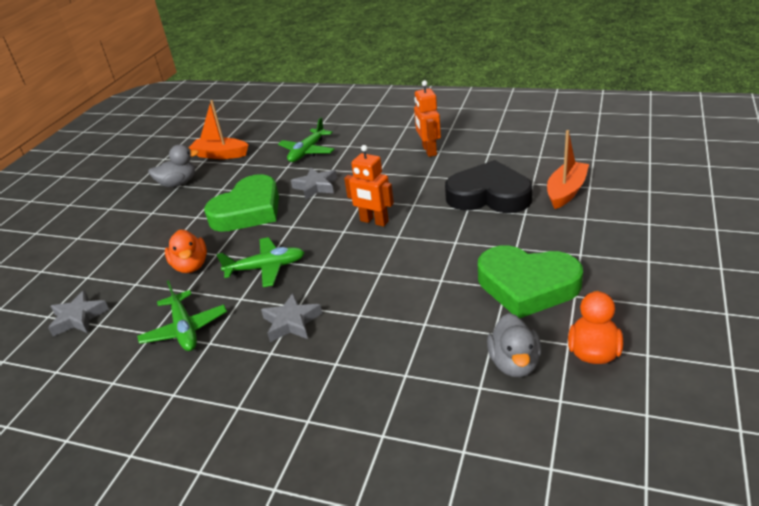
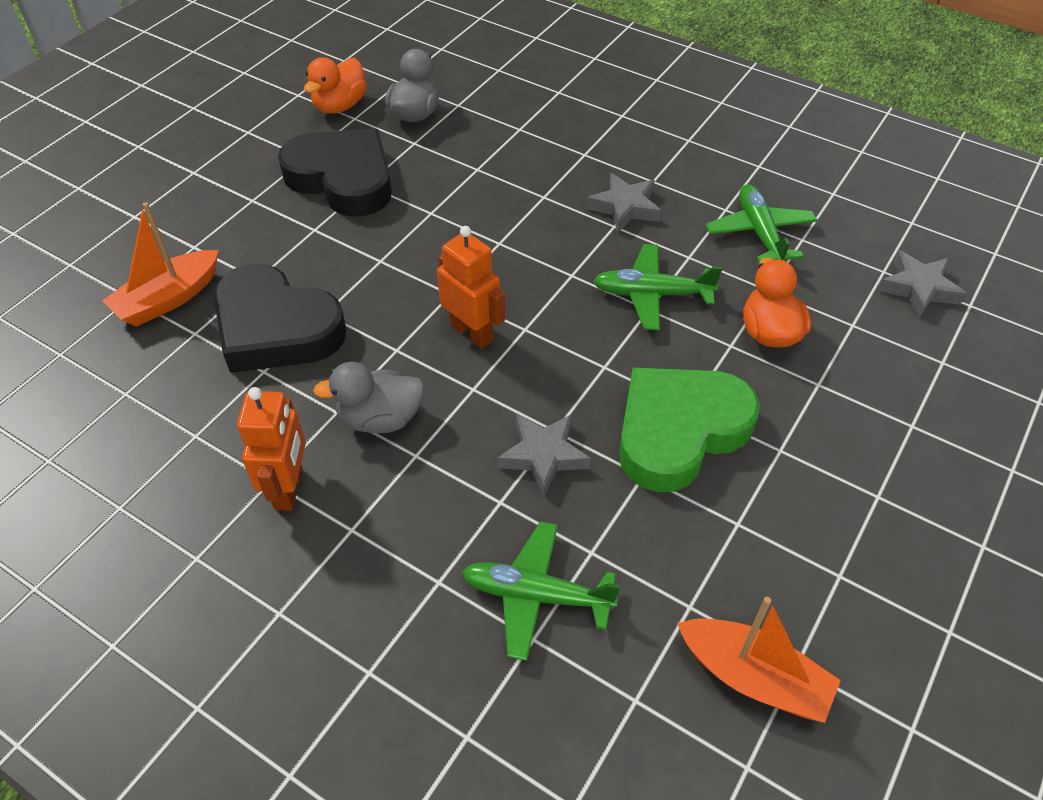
camera: 170 degrees left, 15 degrees up
grey duck [148,145,199,187] -> grey duck moved to [313,362,425,433]
green plane [278,118,334,162] -> green plane turned 120 degrees counterclockwise [462,521,620,661]
green heart [478,245,583,318] -> black heart [278,129,392,216]

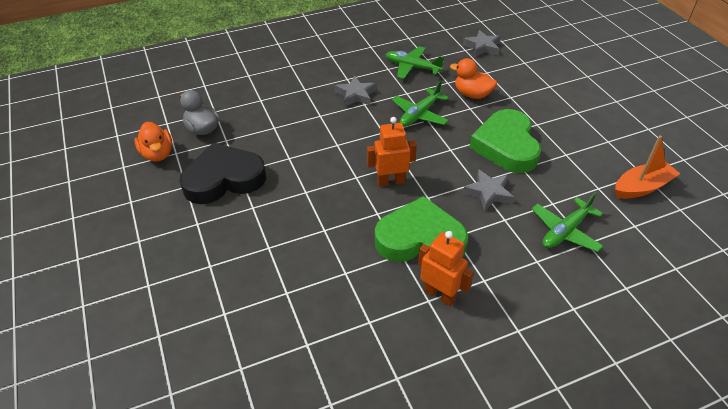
camera: 55 degrees left, 5 degrees down
orange boat [102,202,219,327] -> none
black heart [213,264,346,373] -> none
grey duck [313,362,425,433] -> green heart [375,196,468,262]

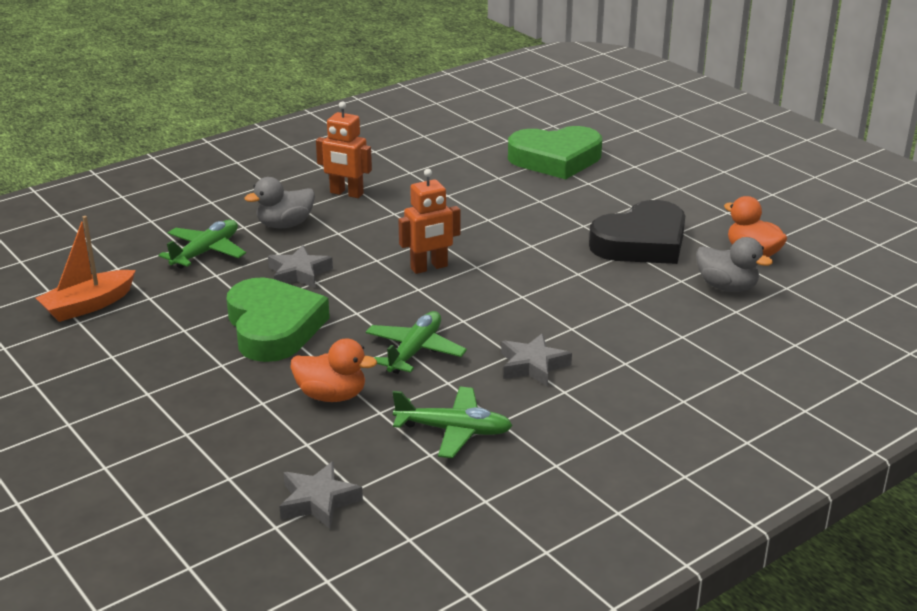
camera: 165 degrees right, 15 degrees down
green heart [375,196,468,262] -> green heart moved to [508,126,602,179]
none -> grey duck [245,177,315,228]

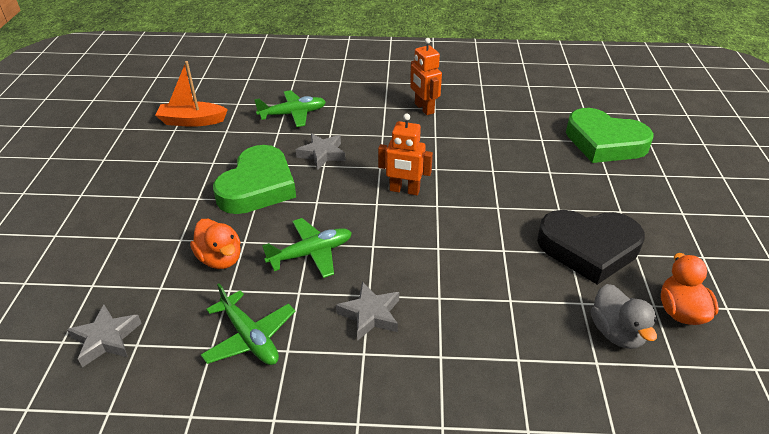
camera: 40 degrees right, 10 degrees up
grey duck [245,177,315,228] -> none

